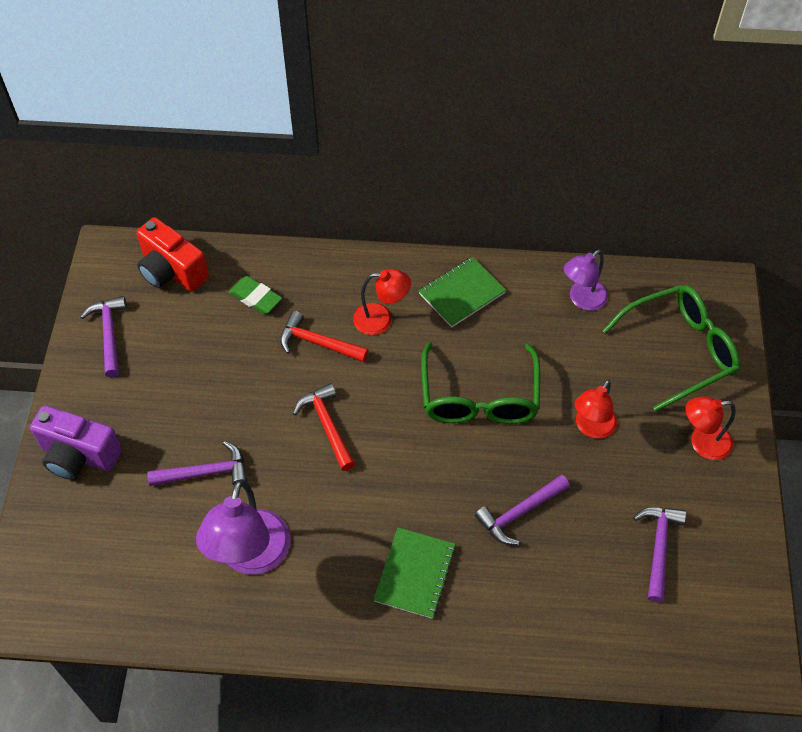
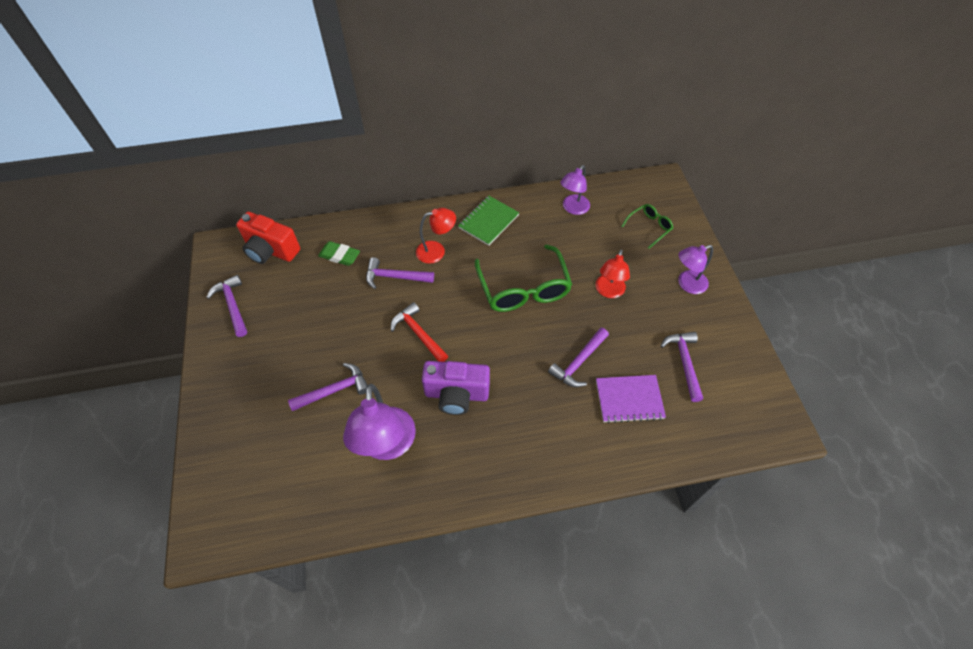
camera: 15 degrees left, 0 degrees up
purple camera [30,406,122,480] -> purple camera moved to [422,361,490,415]
red hammer [280,311,369,362] -> purple hammer [366,257,434,289]
green notebook [373,527,456,619] -> none
green glasses [602,285,740,412] -> green glasses [621,204,673,249], size x0.51
red lamp [686,396,735,460] -> purple lamp [678,245,713,294]
none -> purple notebook [596,375,666,423]

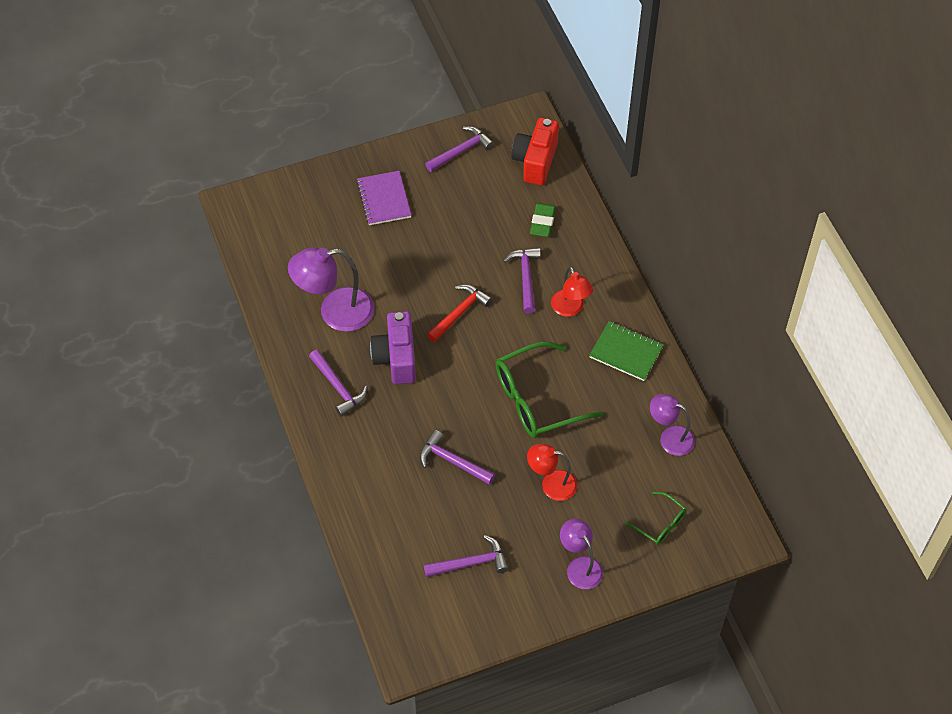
camera: 80 degrees right, 0 degrees up
purple hammer [288,363,367,411] -> purple hammer moved to [309,349,367,417]
purple notebook [596,375,666,423] -> purple notebook moved to [357,171,411,225]

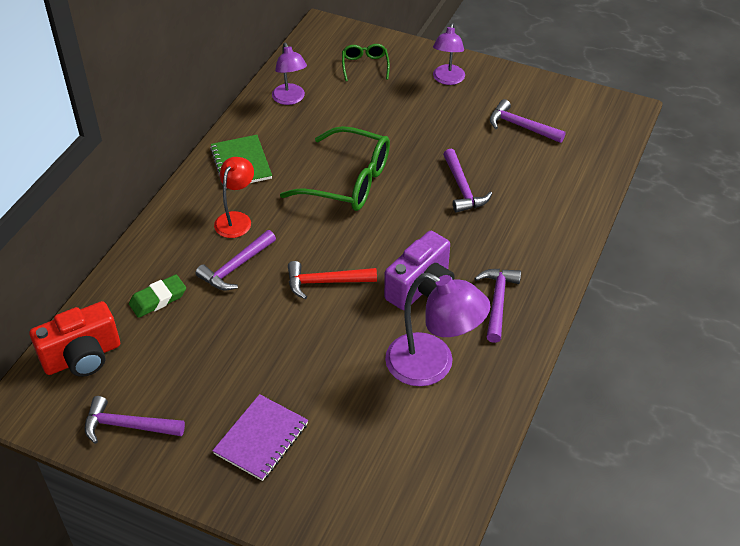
camera: 135 degrees left, 10 degrees down
red lamp [527,444,577,501] -> none

